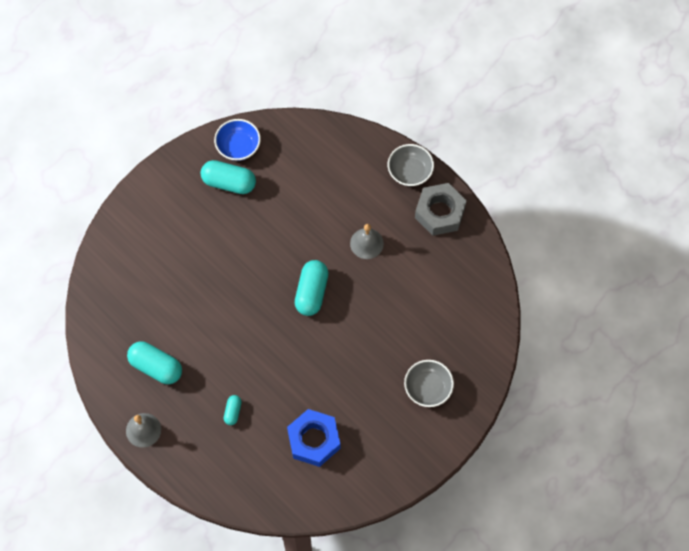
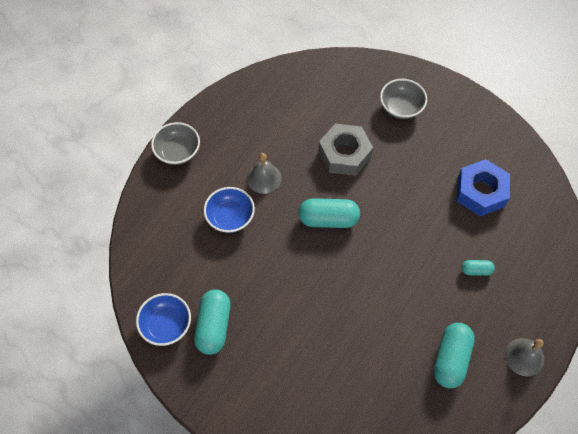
camera: 100 degrees left, 5 degrees down
grey nut [415,183,467,236] -> grey nut moved to [318,124,373,176]
none -> blue bowl [204,187,255,233]

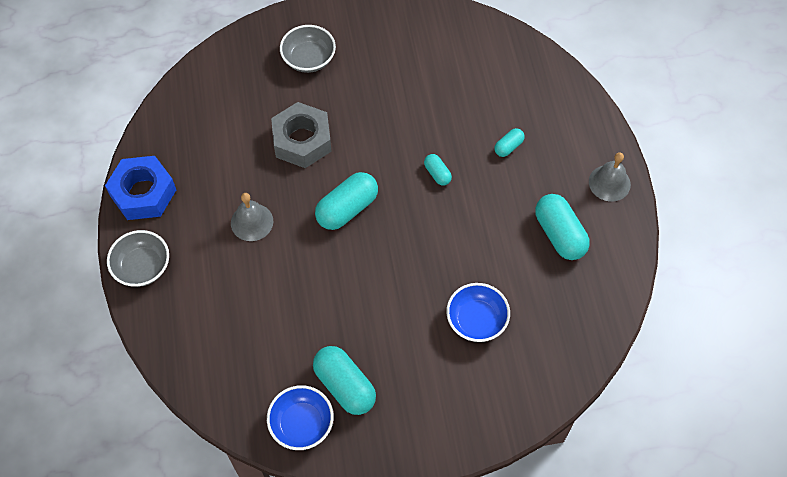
camera: 45 degrees left, 0 degrees up
blue bowl [204,187,255,233] -> blue bowl moved to [446,283,510,342]
blue nut [457,159,510,216] -> blue nut moved to [105,156,176,220]
none -> turquoise capsule [424,154,452,186]

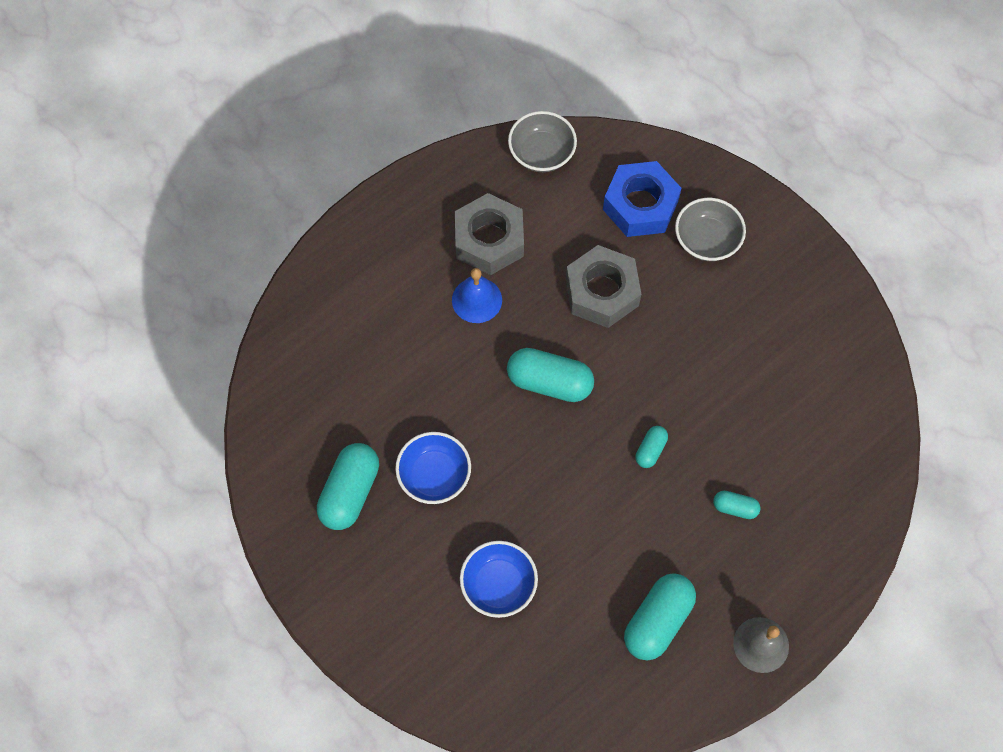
camera: 60 degrees right, 5 degrees up
blue nut [105,156,176,220] -> blue nut moved to [603,161,682,237]
grey bowl [107,230,169,287] -> grey bowl moved to [508,111,577,172]
grey bell [231,193,273,241] -> blue bell [452,268,502,323]
blue bowl [267,385,334,450] -> blue bowl moved to [395,432,471,504]
none -> grey nut [455,193,524,275]

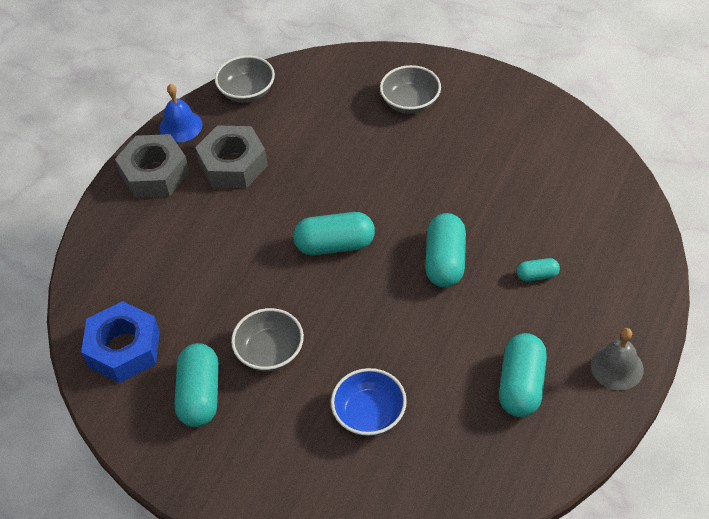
camera: 20 degrees left, 15 degrees down
blue bowl [395,432,471,504] -> grey bowl [231,308,304,371]
blue bell [452,268,502,323] -> blue bell moved to [159,84,203,142]
grey nut [566,245,642,328] -> grey nut moved to [115,134,190,198]
blue nut [603,161,682,237] -> blue nut moved to [81,301,160,383]
turquoise capsule [636,426,668,468] -> turquoise capsule [425,213,466,288], size x1.94

